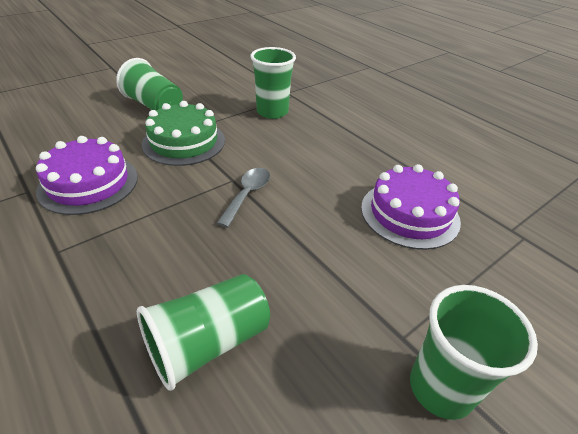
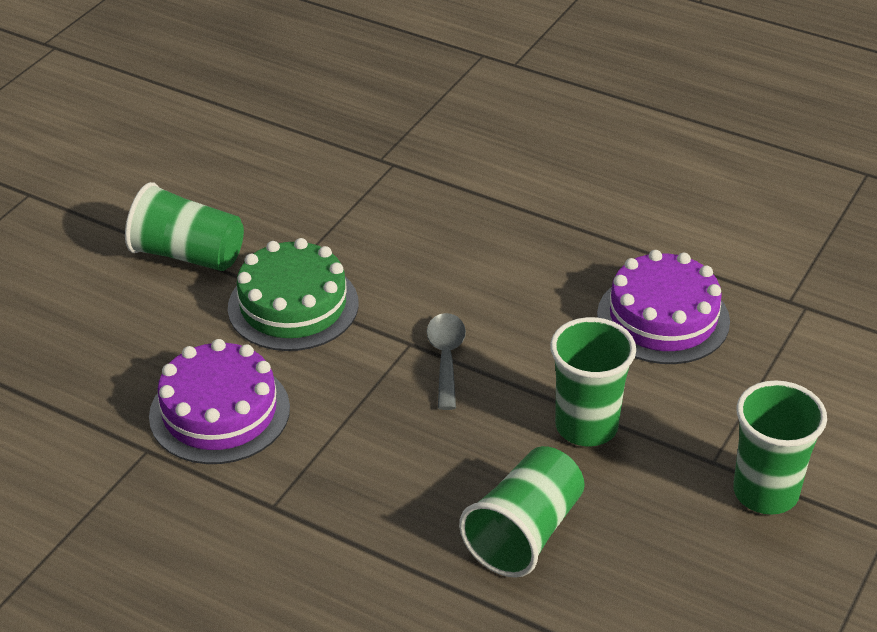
camera: 20 degrees left, 0 degrees up
green cup [250,47,296,119] -> green cup moved to [550,317,636,446]

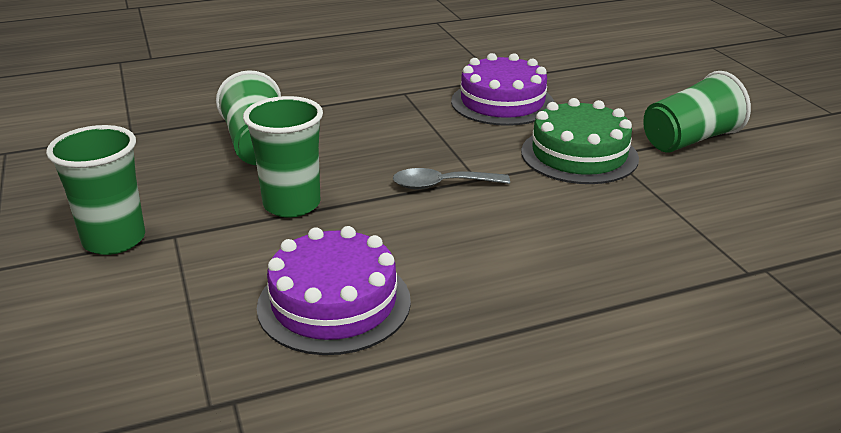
camera: 130 degrees right, 10 degrees down
grey spoon [426,313,466,410] -> grey spoon turned 135 degrees clockwise [393,168,510,189]

